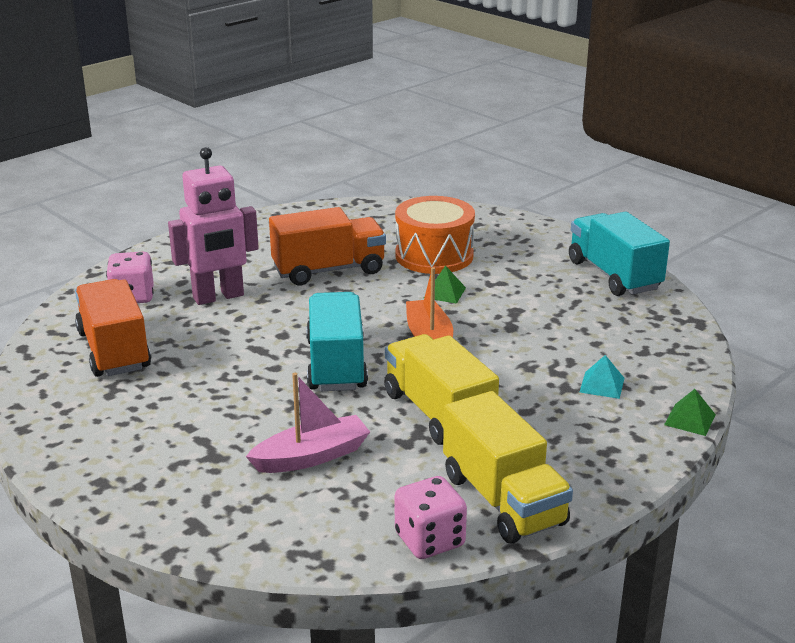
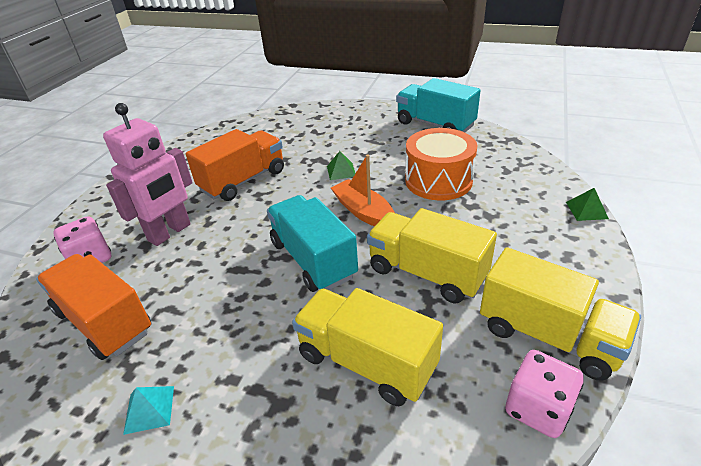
camera: 25 degrees left, 10 degrees up
pink boat [245,373,370,473] -> yellow truck [292,288,443,406]
orange drum [395,196,475,274] -> orange drum moved to [405,128,477,201]
turquoise pyramid [579,355,624,399] -> turquoise pyramid moved to [123,386,174,435]

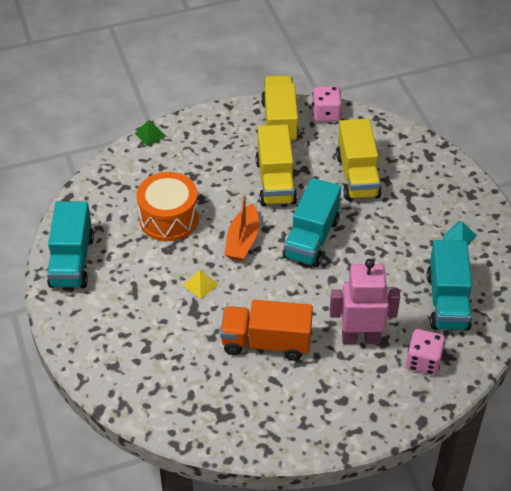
camera: 130 degrees left, 10 degrees up
orange truck [36,254,151,360] -> turquoise truck [427,240,472,331]
green pyramid [327,151,356,180] -> yellow pyramid [183,270,219,299]

